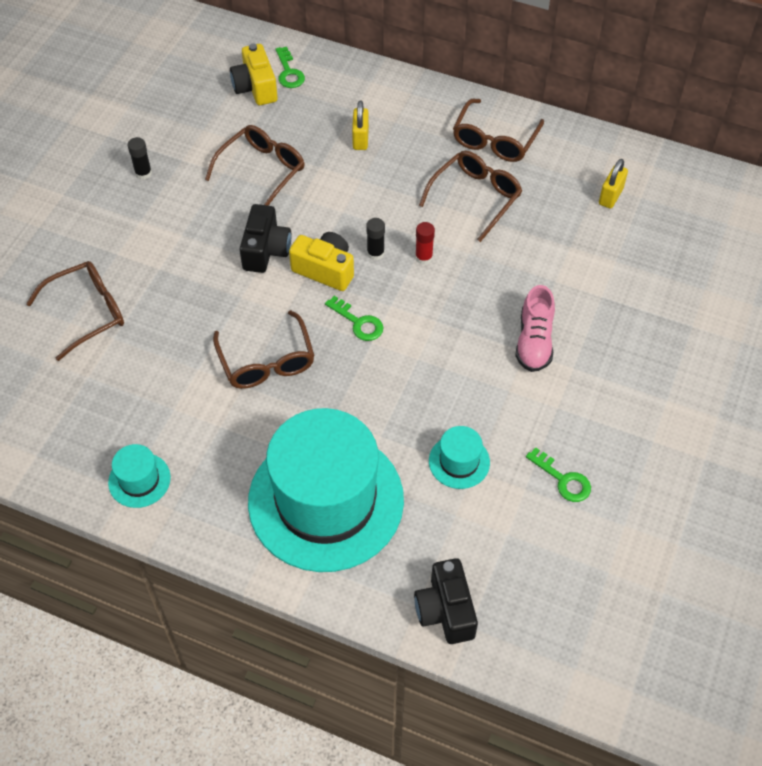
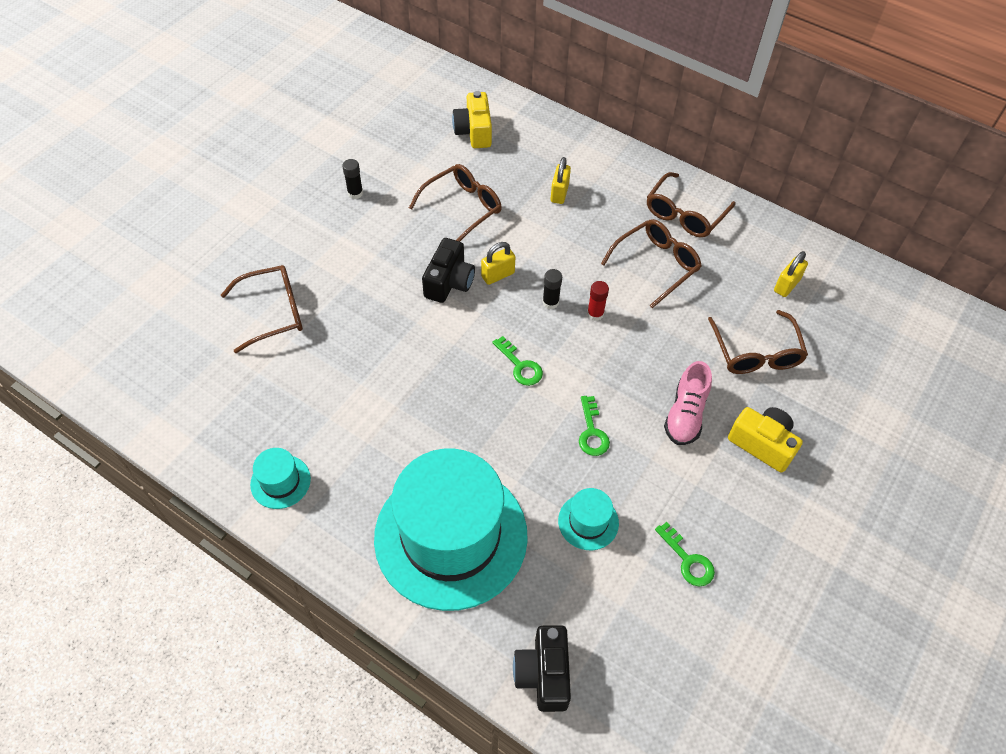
camera: 10 degrees right, 0 degrees up
brown glasses [213,310,315,389] -> brown glasses moved to [708,310,808,374]
green key [276,47,305,88] -> green key moved to [579,396,610,456]
yellow camera [289,232,354,291] -> yellow camera moved to [728,407,803,473]
none -> yellow padlock [481,242,515,285]

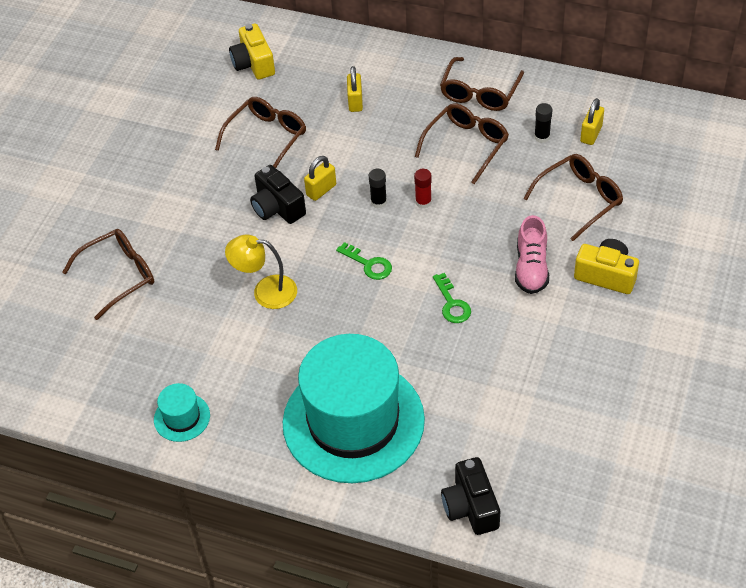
camera: 10 degrees left, 5 degrees down
black glue stick [342,159,363,199] -> black glue stick moved to [534,103,552,143]
black camera [422,238,475,303] -> black camera turned 135 degrees clockwise [250,165,306,224]
turquoise hat [558,488,619,550] -> none
green key [655,522,715,587] -> none
brown glasses [708,310,808,374] -> brown glasses turned 105 degrees counterclockwise [523,154,623,241]
none -> yellow lamp [225,235,297,309]

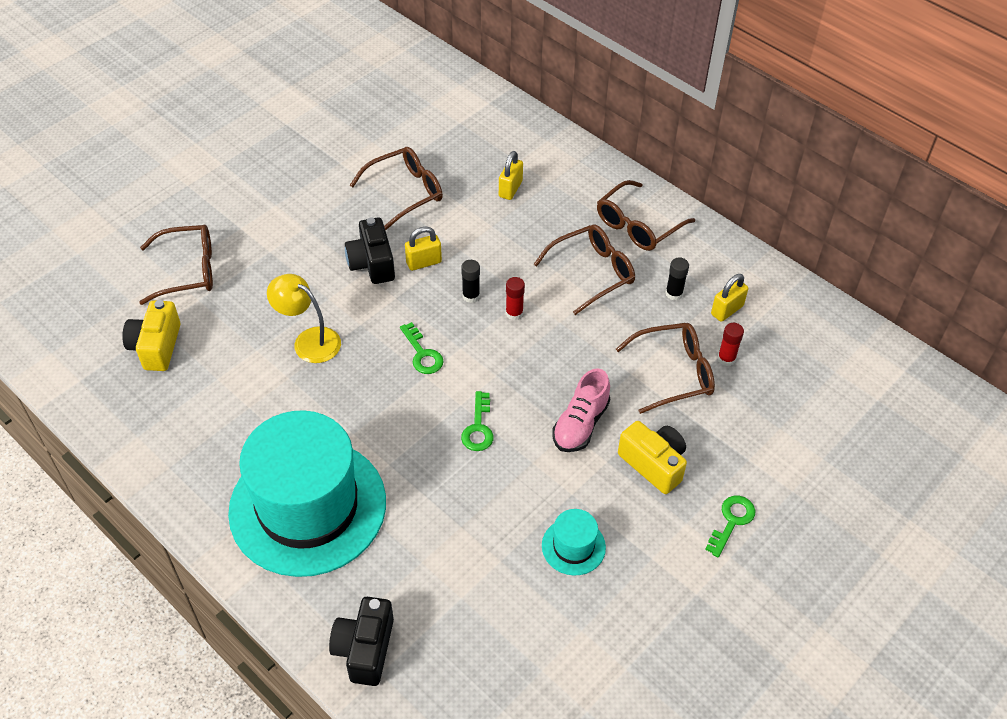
camera: 20 degrees right, 0 degrees up
turquoise hat [154,383,210,442] -> turquoise hat moved to [542,509,606,576]
yellow camera [229,24,275,80] -> yellow camera moved to [122,300,180,371]
none -> green key [705,496,755,557]
none -> red glue stick [718,323,744,366]

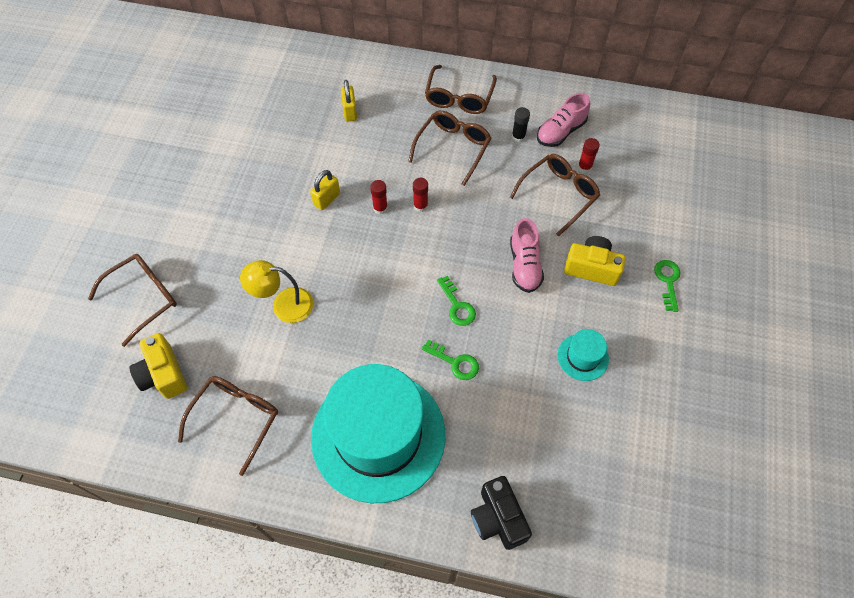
camera: 30 degrees left, 10 degrees up
black camera [345,217,395,284] -> none
brown glasses [350,147,443,230] -> brown glasses moved to [178,376,278,476]
green key [400,322,444,374] -> green key moved to [422,340,479,380]
black glue stick [461,260,480,303] -> red glue stick [370,180,388,214]
yellow padlock [711,274,748,322] -> pink shoe [537,93,590,147]

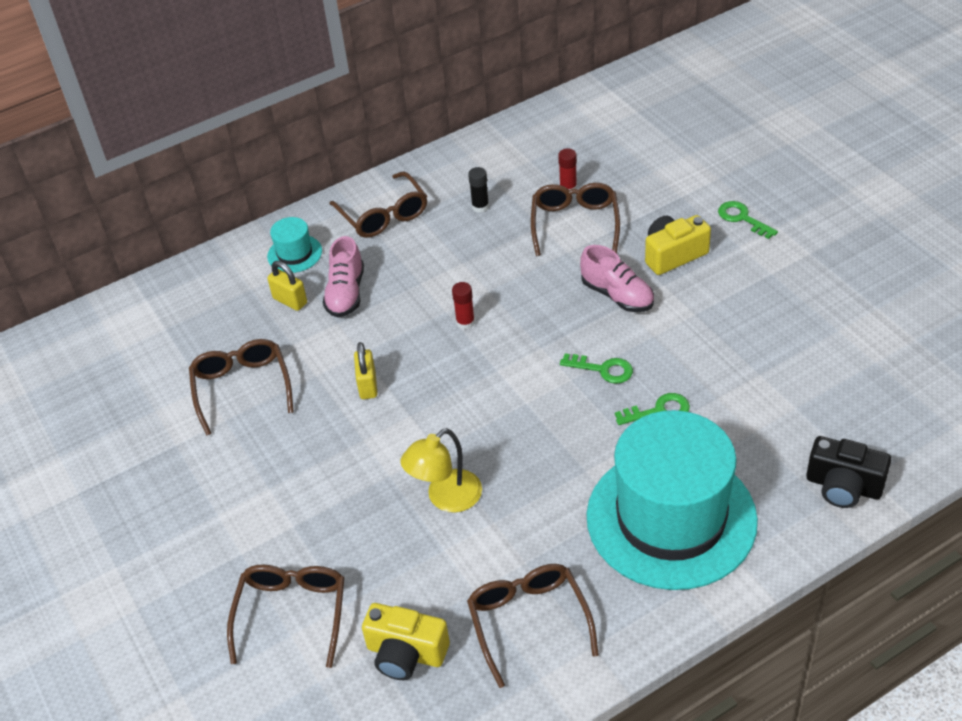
camera: 40 degrees left, 15 degrees down
red glue stick [370,180,388,214] -> none
brown glasses [408,111,491,186] -> brown glasses moved to [189,339,294,436]
pink shoe [537,93,590,147] -> pink shoe moved to [323,236,364,317]
turquoise hat [558,329,609,381] -> turquoise hat moved to [267,217,322,273]

